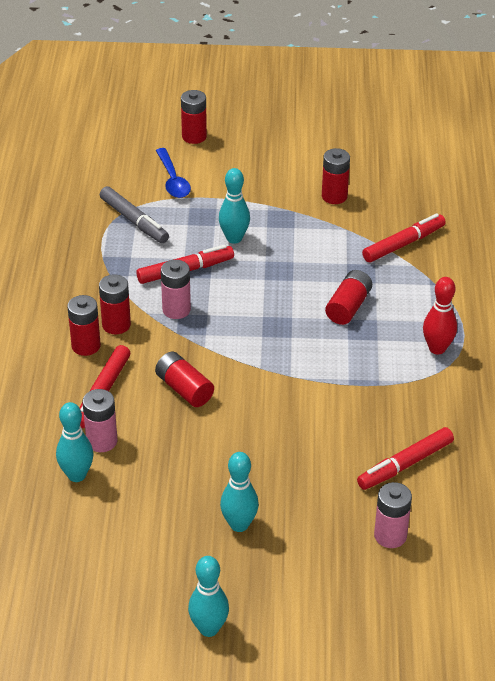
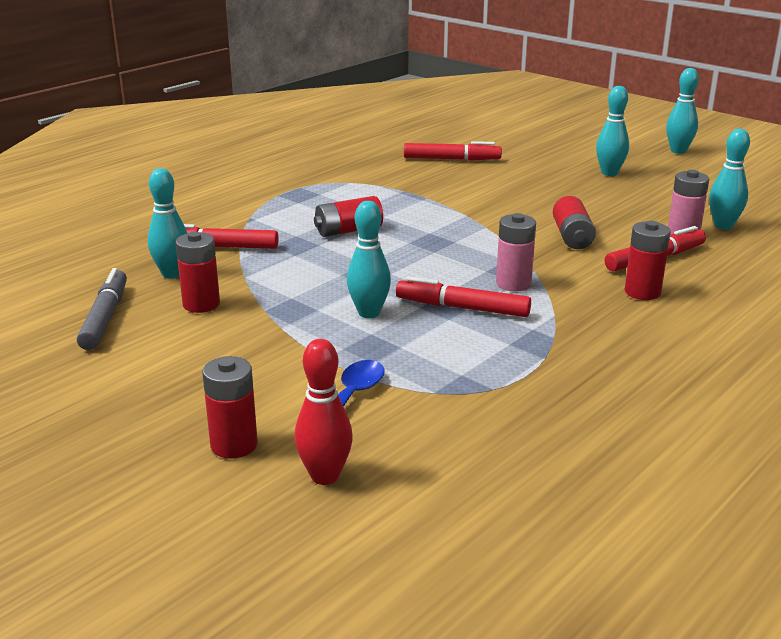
camera: 140 degrees left, 15 degrees down
red battery [99,274,131,334] -> none
grey marker [100,186,169,243] -> grey marker moved to [77,268,127,350]
pink battery [374,482,412,548] -> none
red bowling pin [423,277,457,354] -> red bowling pin moved to [295,339,353,485]
none -> turquoise bowling pin [148,168,187,279]

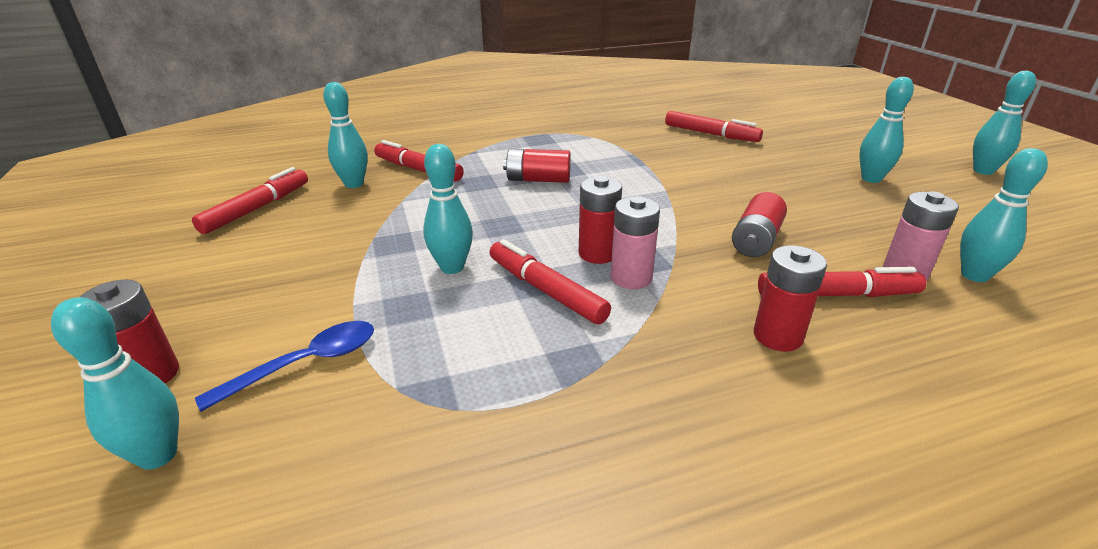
camera: 30 degrees right, 5 degrees up
grey marker [77,268,127,350] -> red marker [192,167,308,234]
red battery [175,231,220,313] -> red battery moved to [579,176,622,264]
red bowling pin [295,339,353,485] -> turquoise bowling pin [51,297,179,470]

